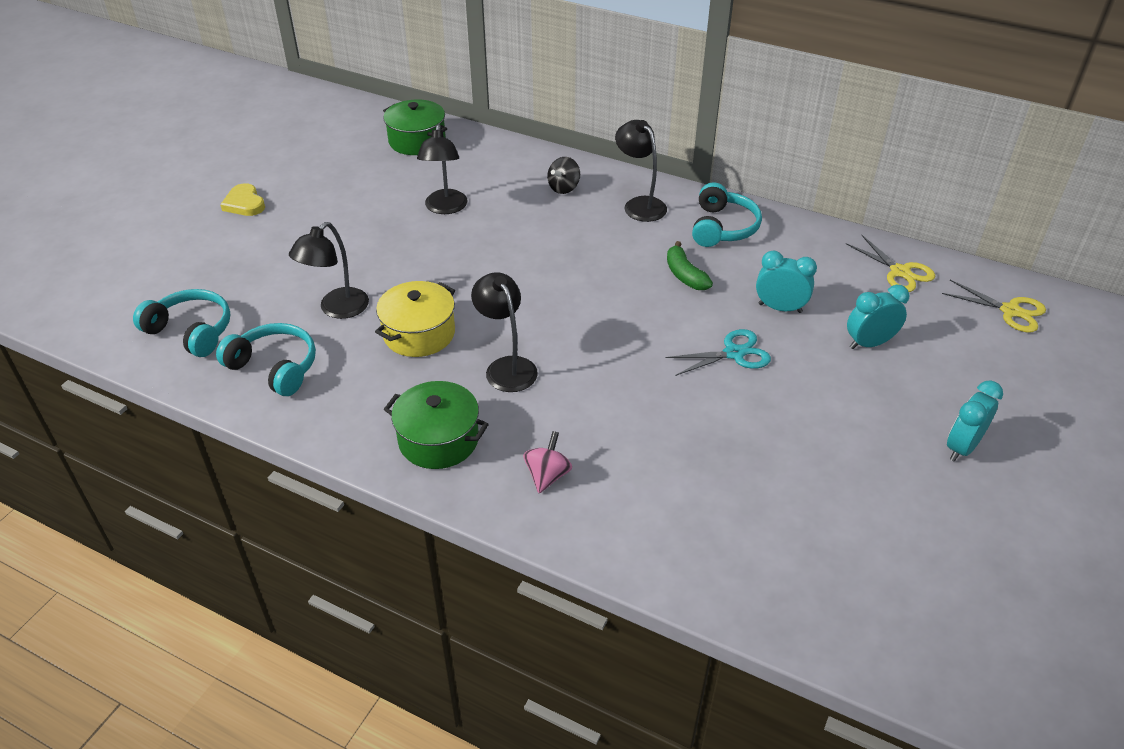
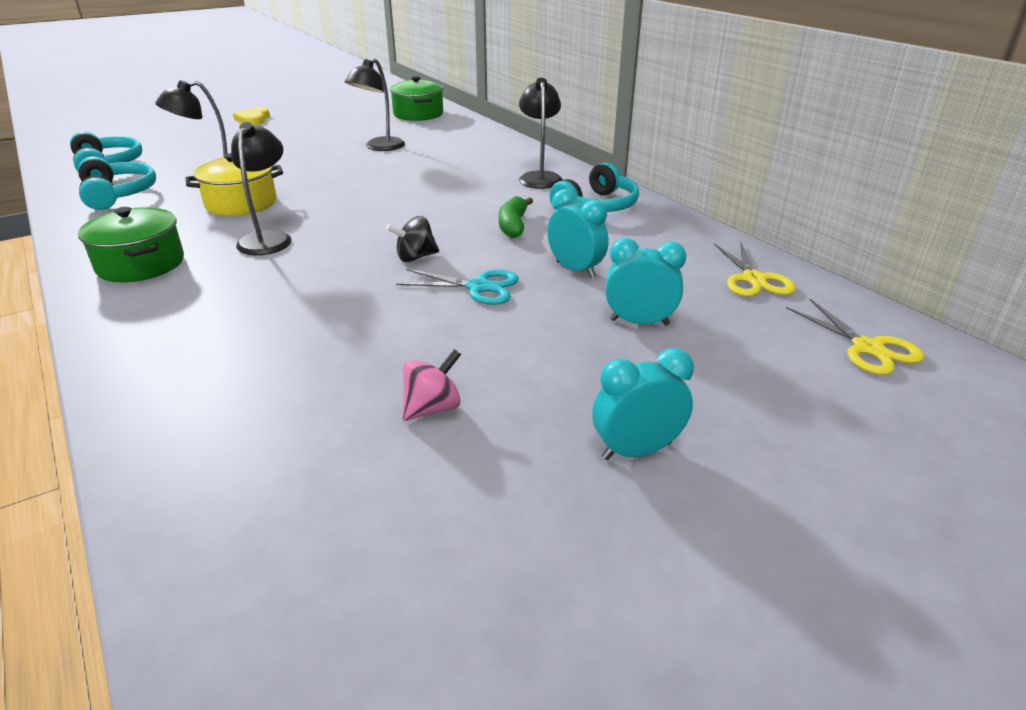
camera: 30 degrees right, 10 degrees down
pink spinning top [523,431,572,493] -> pink spinning top moved to [403,349,461,421]
black spinning top [547,157,580,194] -> black spinning top moved to [386,216,439,262]

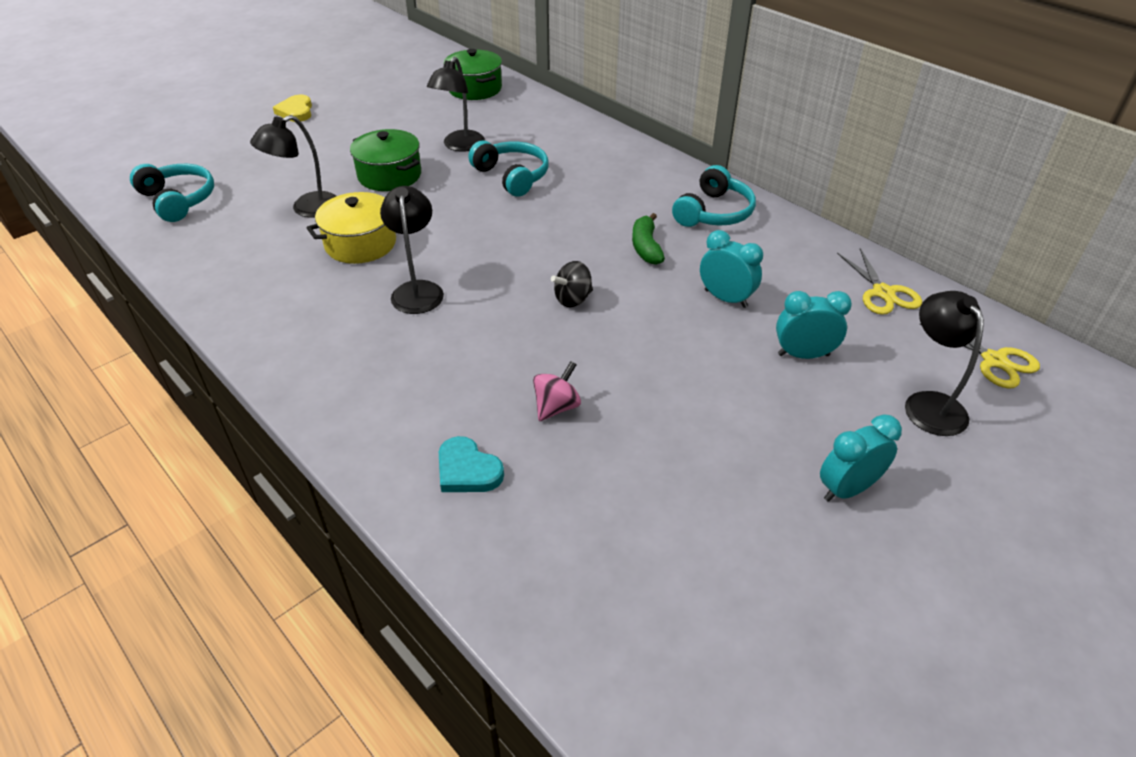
camera: 10 degrees left, 10 degrees up
turquoise headphones [78,156,156,210] -> turquoise headphones moved to [468,141,549,197]
green pot [78,207,184,282] -> green pot moved to [350,129,421,191]
turquoise scissors [396,269,519,305] -> none
pink spinning top [403,349,461,421] -> pink spinning top moved to [533,361,581,421]
black lamp [519,78,563,189] -> black lamp moved to [905,291,984,436]
none -> turquoise heart [439,436,504,492]

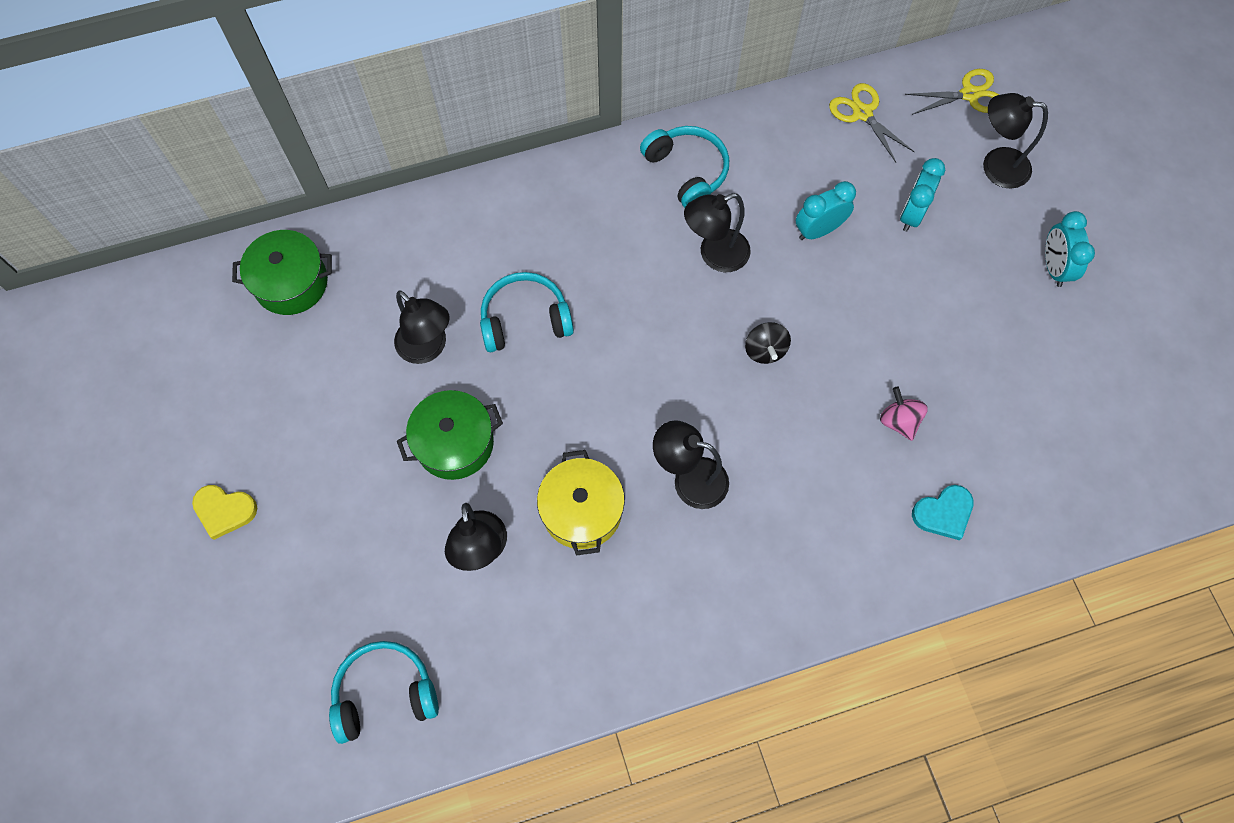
camera: 65 degrees left, 25 degrees up
green banana [632,213,665,265] -> black lamp [684,193,751,272]
yellow scissors [837,248,922,315] -> yellow scissors turned 135 degrees counterclockwise [829,83,914,162]

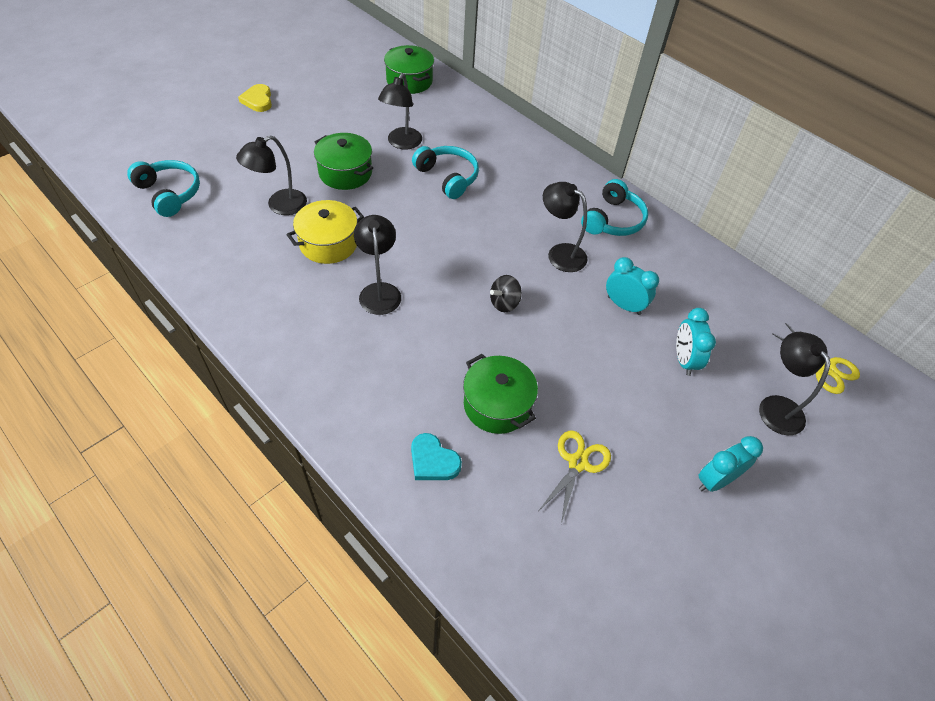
camera: 60 degrees right, 15 degrees down
yellow scissors [829,83,914,162] -> yellow scissors moved to [539,431,611,524]
pink spinning top [880,387,928,441] -> green pot [463,354,538,434]
turquoise clock [900,158,945,232] -> turquoise clock turned 90 degrees counterclockwise [676,308,716,376]

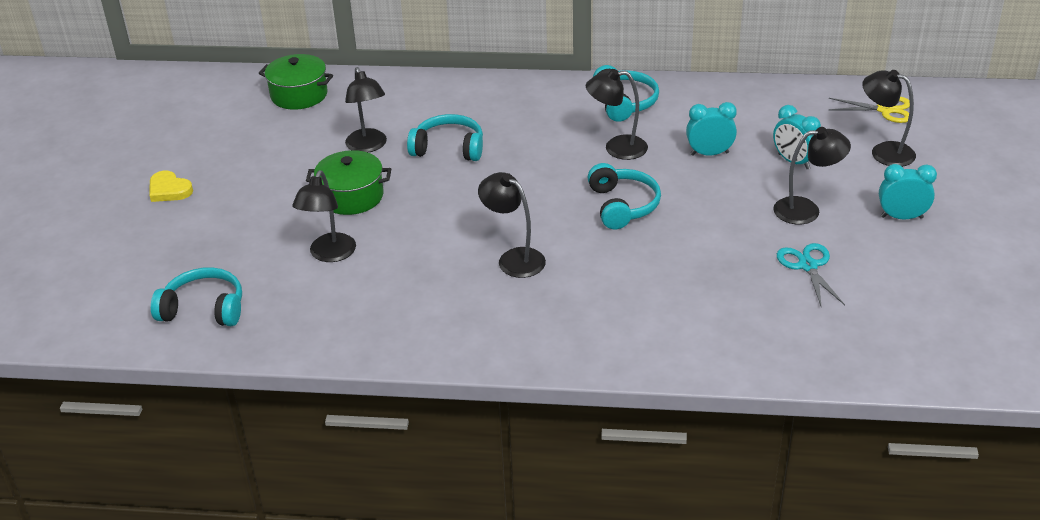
camera: 35 degrees left, 15 degrees down
yellow pot [287,200,364,264] -> none
turquoise heart [411,433,462,480] -> none
green pot [463,354,538,434] -> none
black spinning top [490,275,522,312] -> turquoise headphones [587,163,661,229]
yellow scissors [539,431,611,524] -> turquoise scissors [777,243,845,308]
turquoise clock [698,436,763,492] -> turquoise clock turned 75 degrees clockwise [879,164,937,219]
none -> black lamp [773,127,851,224]

